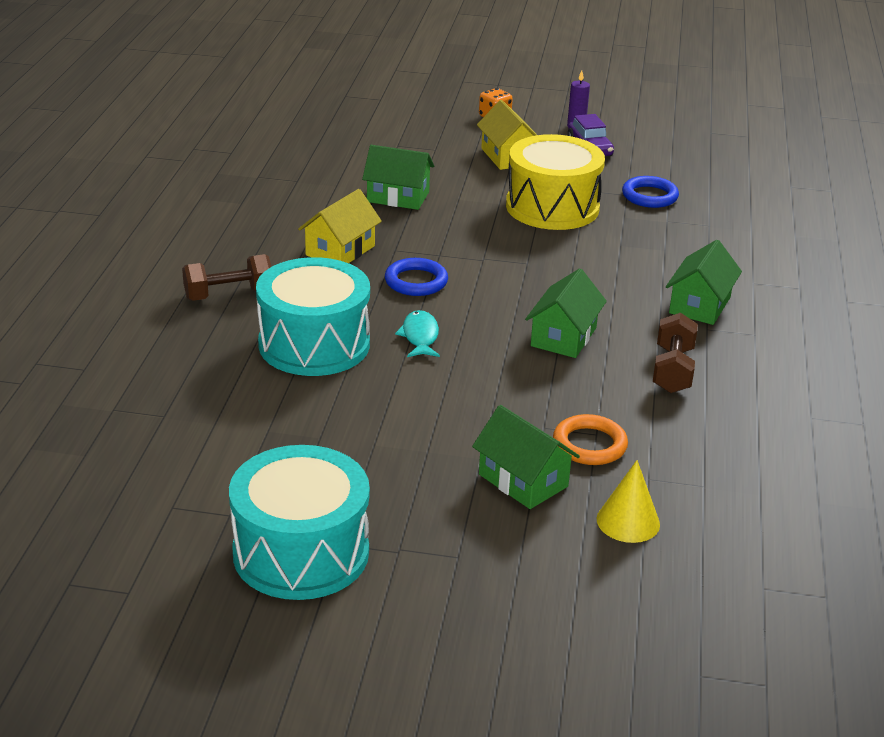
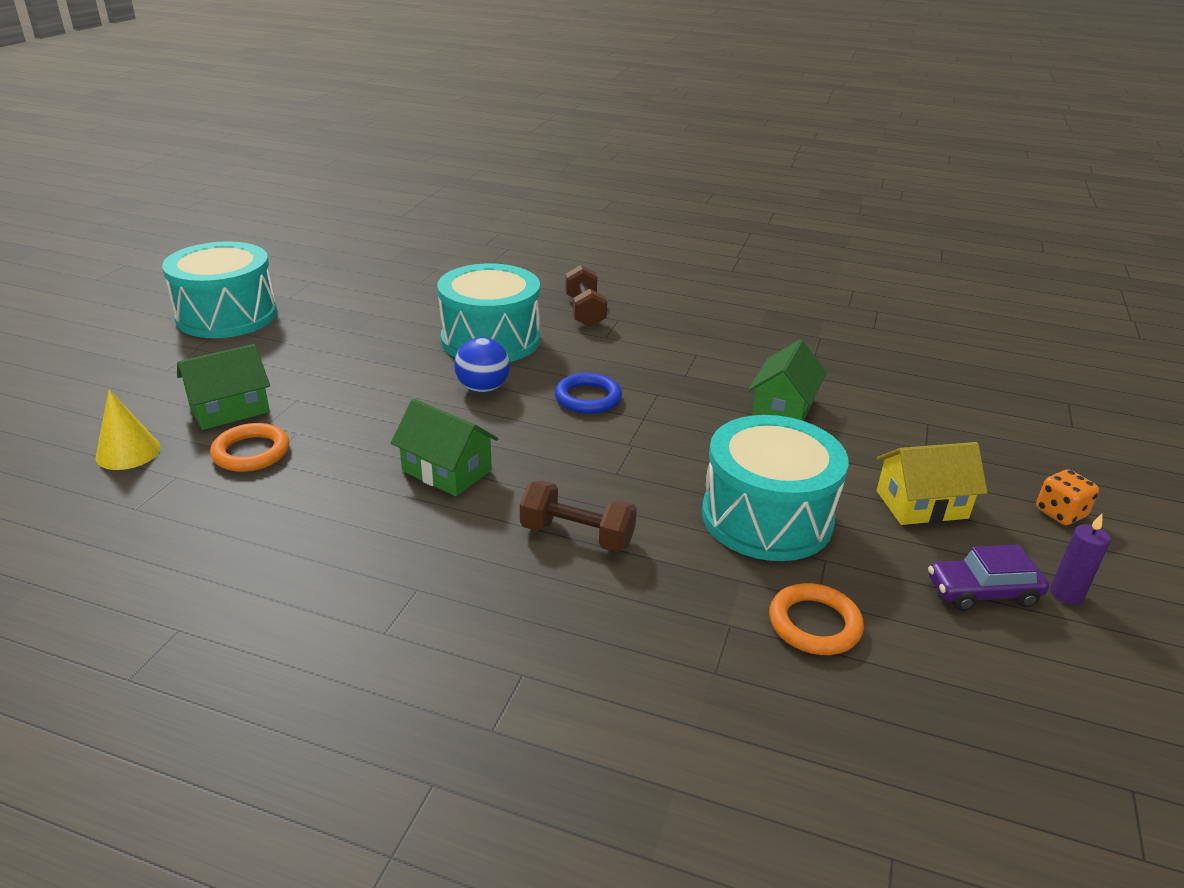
camera: 100 degrees right, 0 degrees up
yellow house [298,189,382,263] -> none
turquoise fish [395,310,440,357] -> blue ball [454,337,510,393]
yellow drum [506,134,605,230] -> turquoise drum [702,415,848,561]
blue ring [622,176,679,208] -> orange ring [769,583,864,655]
brown dumbbell [653,313,698,393] -> brown dumbbell moved to [520,480,637,552]
green house [666,240,742,325] -> none

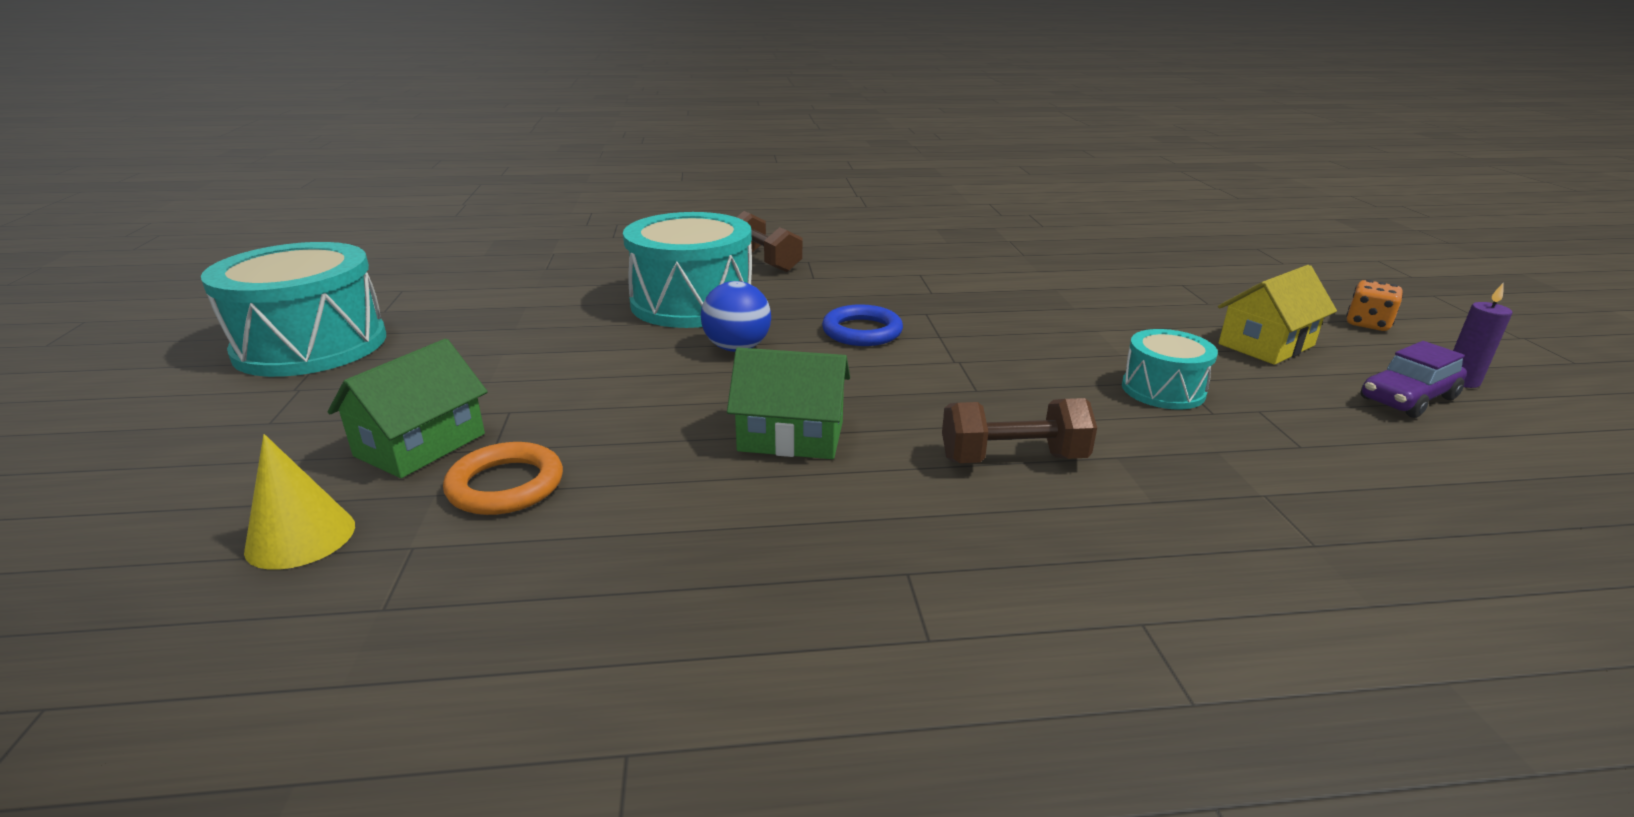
camera: 25 degrees left, 5 degrees down
turquoise drum [702,415,848,561] -> turquoise drum [1122,329,1218,409], size x0.53
green house [748,339,827,421] -> none
orange ring [769,583,864,655] -> none

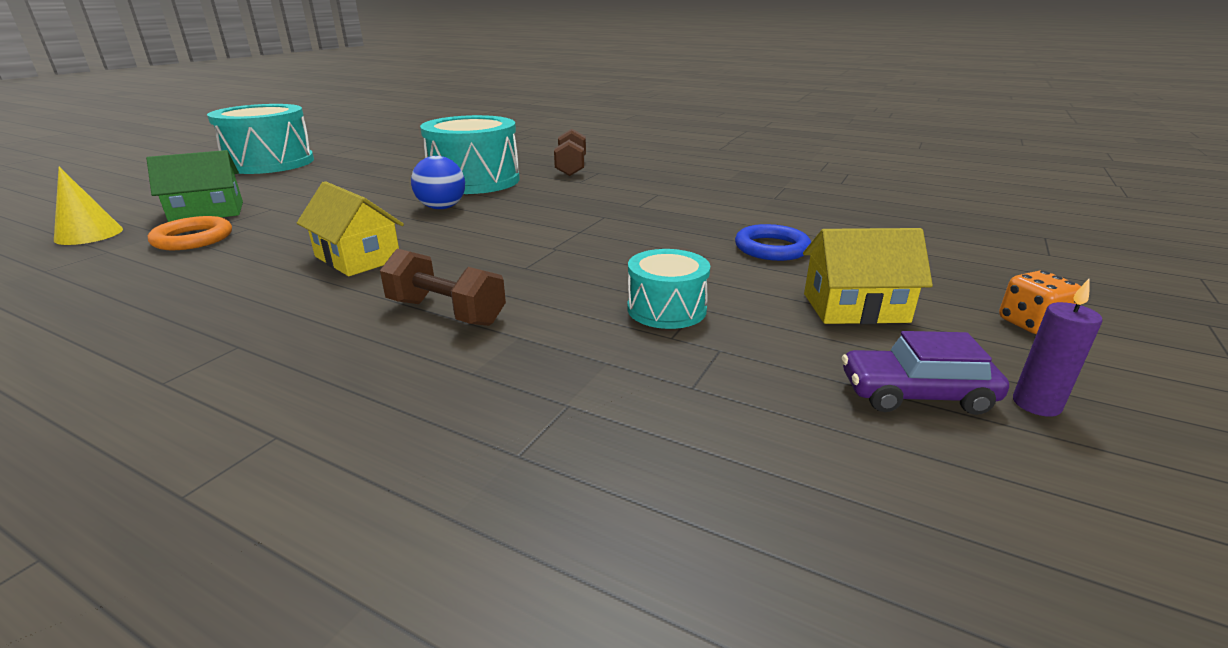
camera: 35 degrees right, 0 degrees up
green house [727,347,850,459] -> yellow house [297,181,404,276]
blue ring [822,304,903,346] -> blue ring moved to [735,224,811,261]

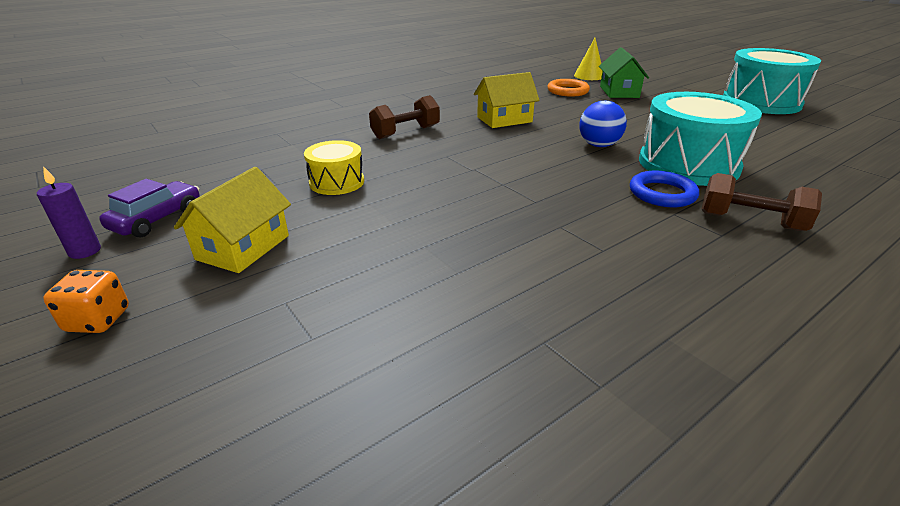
camera: 115 degrees right, 5 degrees up
turquoise drum [627,249,710,329] -> yellow drum [304,140,364,195]
blue ring [735,224,811,261] -> blue ring moved to [630,171,699,207]

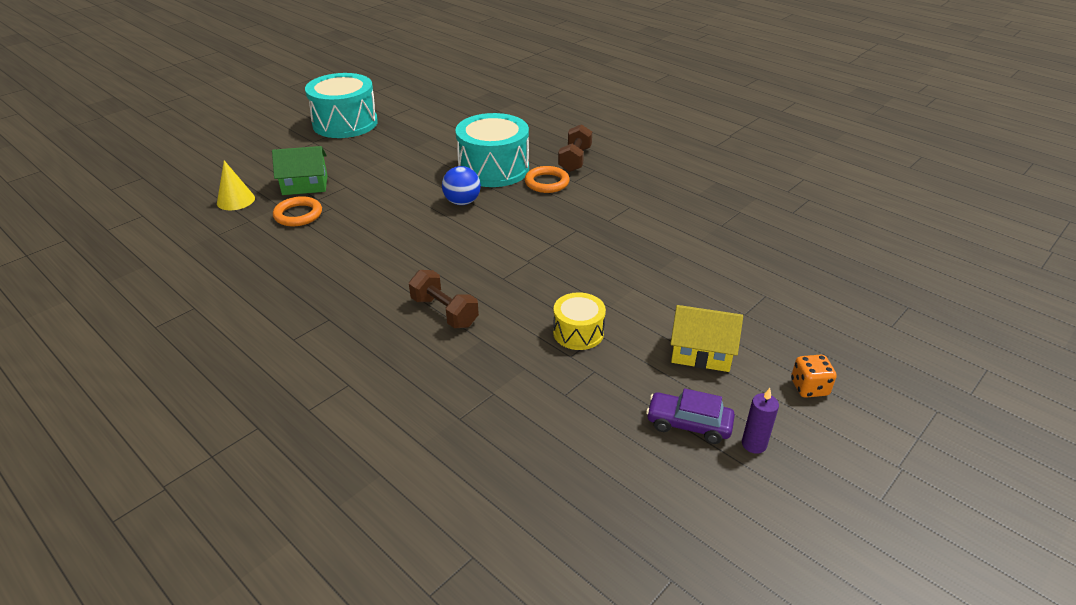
camera: 100 degrees left, 5 degrees up
yellow house [474,72,540,128] -> none
blue ring [630,171,699,207] -> orange ring [525,166,570,193]

